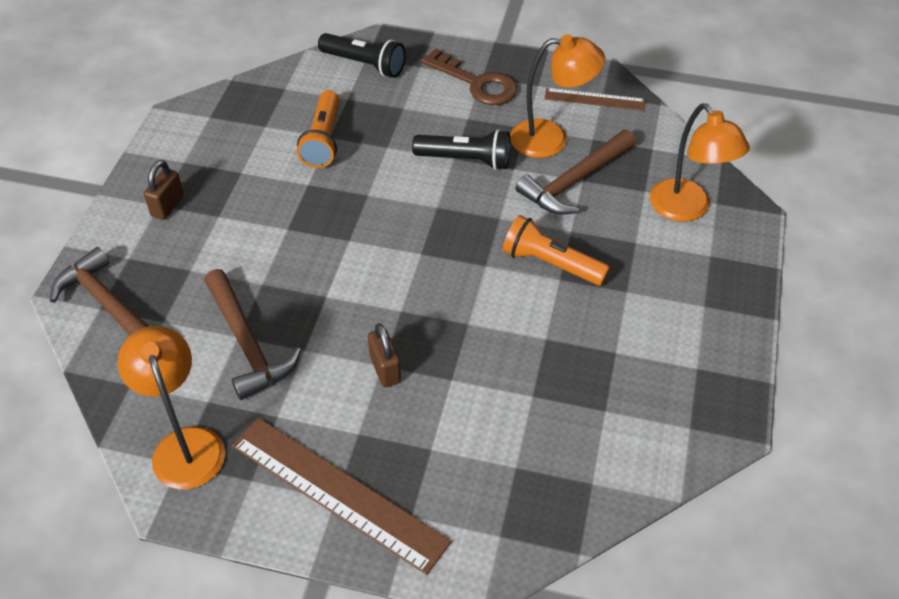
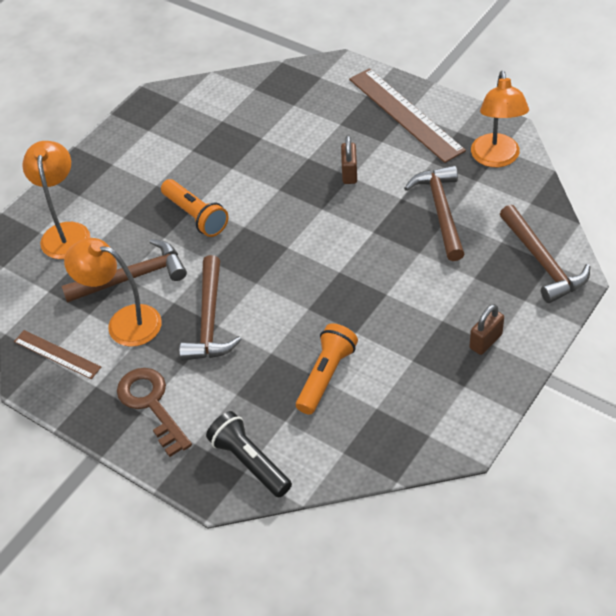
camera: 155 degrees left, 0 degrees up
black flashlight [412,129,511,170] -> brown hammer [179,255,242,361]

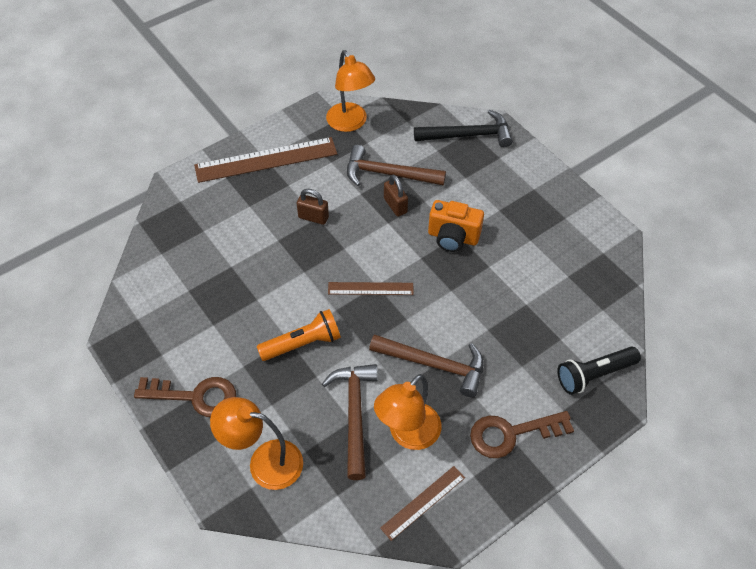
camera: 75 degrees left, 5 degrees up
orange flashlight [296,323,358,415] -> none
brown padlock [469,304,504,355] -> brown padlock moved to [384,175,408,217]
orange lamp [471,71,529,167] -> orange lamp turned 45 degrees clockwise [326,50,375,132]
brown hammer [500,205,590,303] -> black hammer [414,110,513,147]
none -> brown key [134,377,236,417]
none -> brown ruler [328,282,414,295]
none -> orange camera [428,200,484,252]

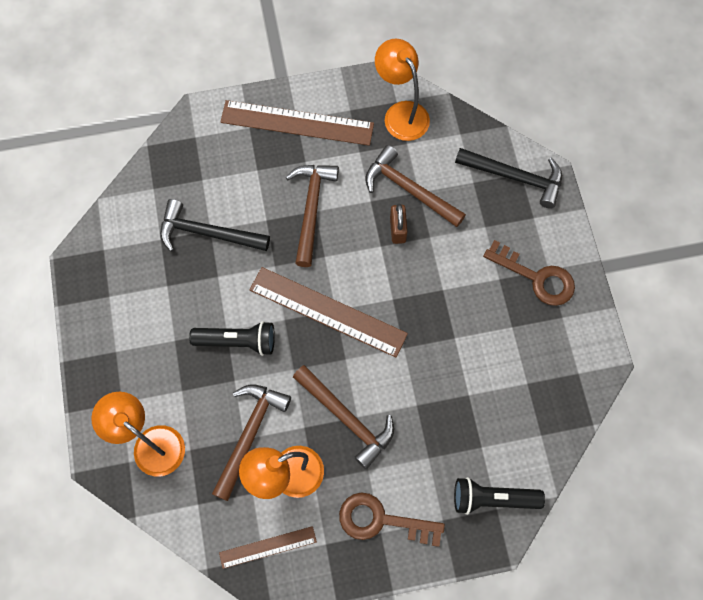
camera: 25 degrees right, 15 degrees up
brown key [134,377,236,417] -> brown key moved to [483,240,575,306]
orange flashlight [257,309,341,361] -> black flashlight [189,321,275,356]
brown padlock [297,189,329,225] -> brown hammer [286,165,339,267]
orange lamp [326,50,375,132] -> orange lamp turned 150 degrees clockwise [375,39,430,141]
brown ruler [328,282,414,295] -> brown ruler [249,267,408,357], size x1.84
orange camera [428,200,484,252] -> none
none -> black hammer [160,199,270,252]

